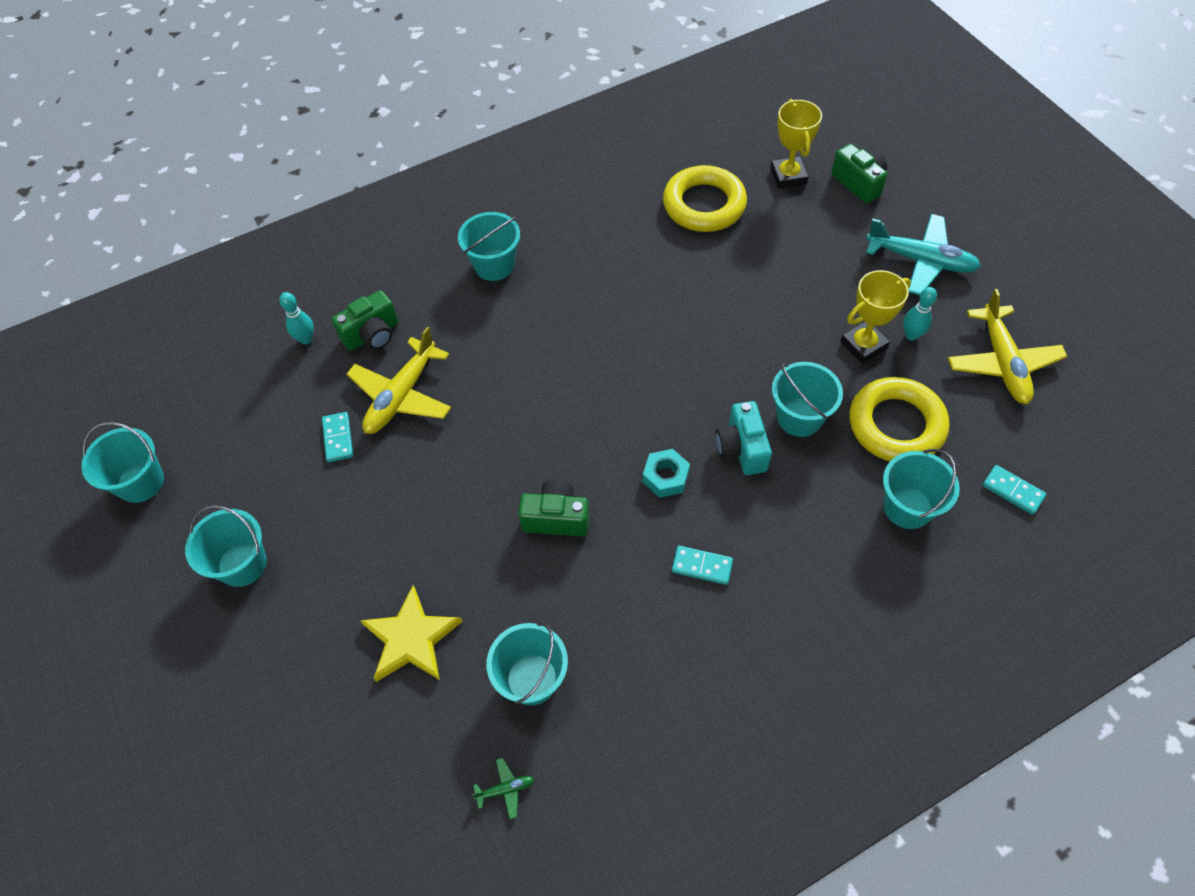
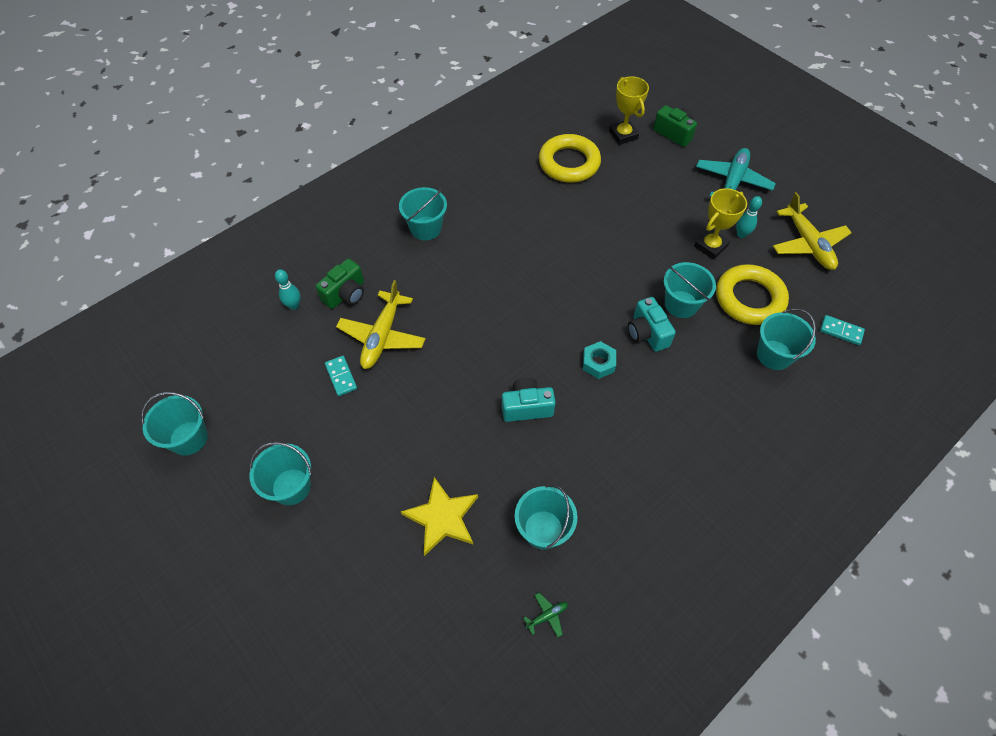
camera: 15 degrees left, 0 degrees up
green camera [518,480,589,536] -> turquoise camera [502,378,556,422]
turquoise domino [672,546,733,585] -> none
turquoise plane [866,214,981,295] -> turquoise plane turned 75 degrees counterclockwise [696,148,776,197]

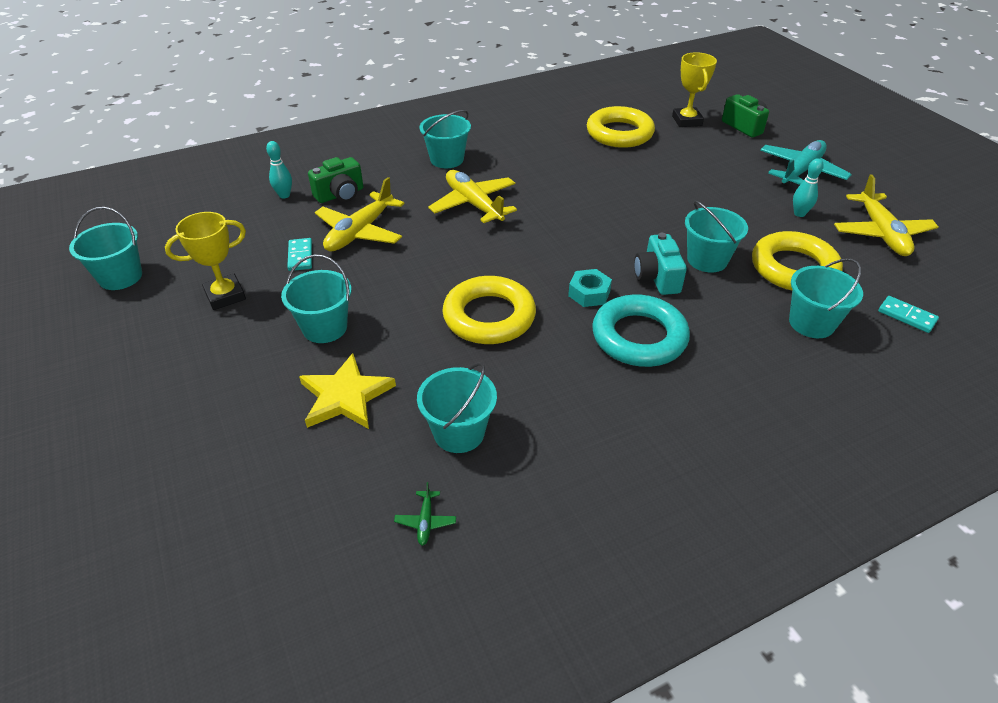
camera: 15 degrees right, 15 degrees down
turquoise bucket [249,442,312,505] -> turquoise bucket moved to [281,254,352,343]
turquoise camera [502,378,556,422] -> yellow ring [442,276,536,344]
green plane [523,593,568,637] -> green plane turned 105 degrees clockwise [394,482,456,546]
yellow trophy [694,188,747,260] -> yellow trophy moved to [165,212,246,310]
none -> yellow plane [428,170,517,223]
none -> turquoise ring [592,294,690,367]

